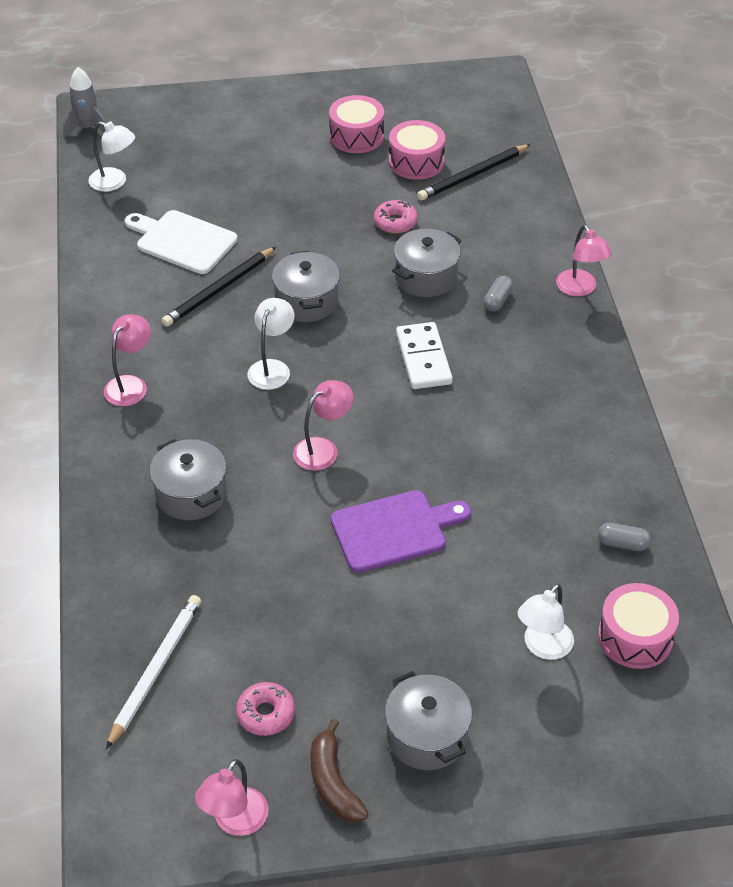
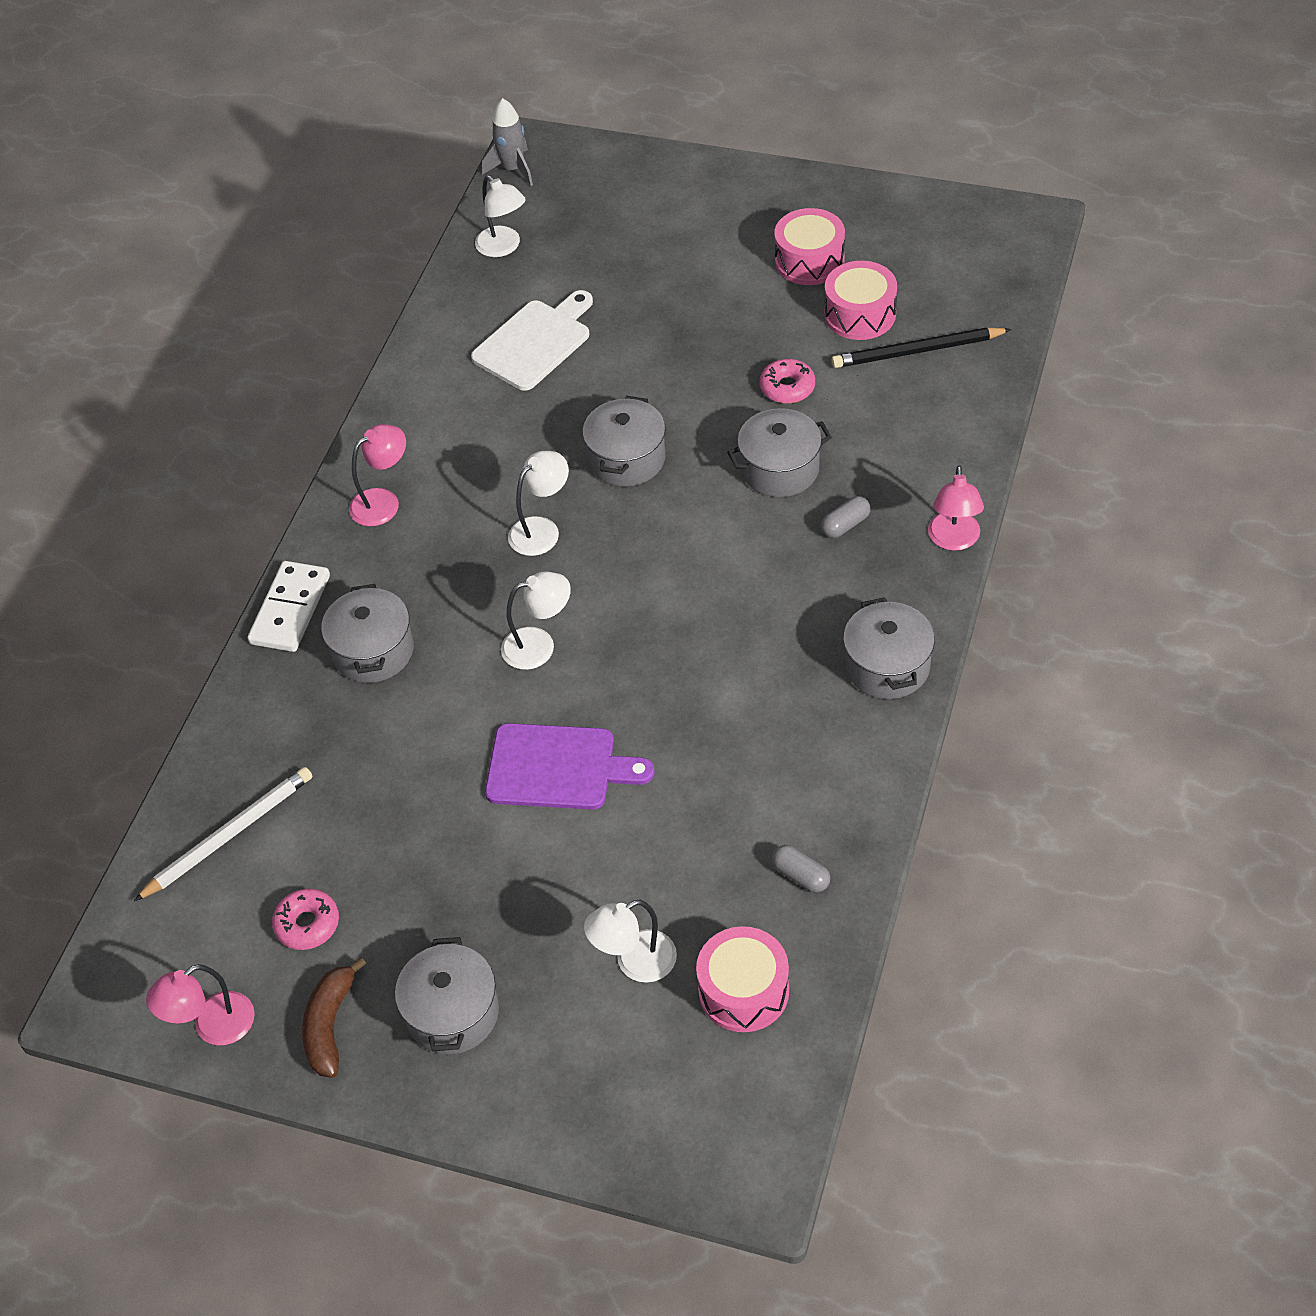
camera: 30 degrees right, 5 degrees up
white cutting board [125,210,238,274] -> white cutting board turned 75 degrees clockwise [471,290,593,391]
black pencil [161,247,276,327] -> none
pink lamp [293,380,353,471] -> white lamp [501,571,571,670]
white domino [396,322,453,389] -> white domino moved to [248,561,330,652]
none -> grey pot [843,597,935,699]

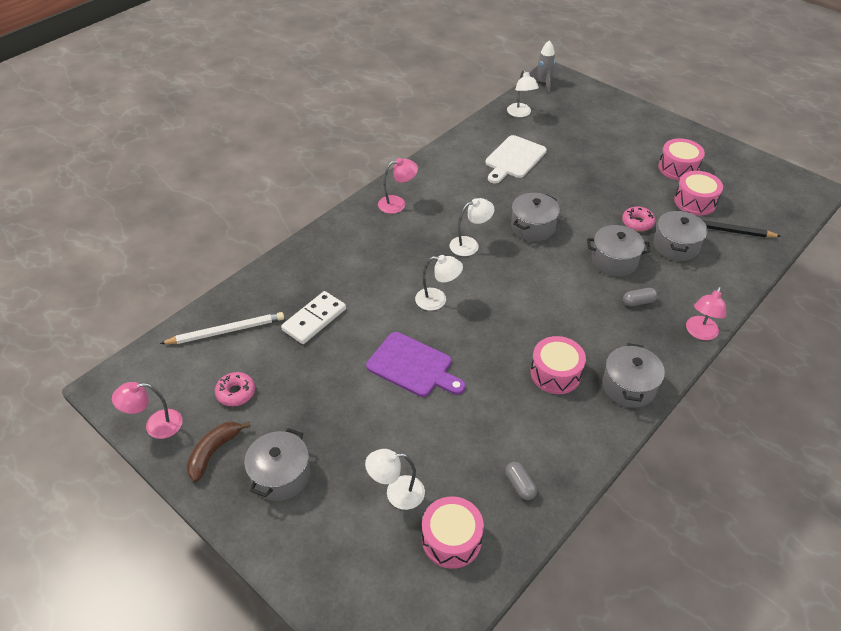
camera: 20 degrees right, 5 degrees down
white domino [248,561,330,652] -> white domino moved to [281,291,346,344]
grey pot [321,584,414,683] -> grey pot moved to [653,210,708,261]
white cutting board [471,290,593,391] -> white cutting board turned 150 degrees clockwise [485,135,547,183]
none -> pink drum [530,336,586,394]

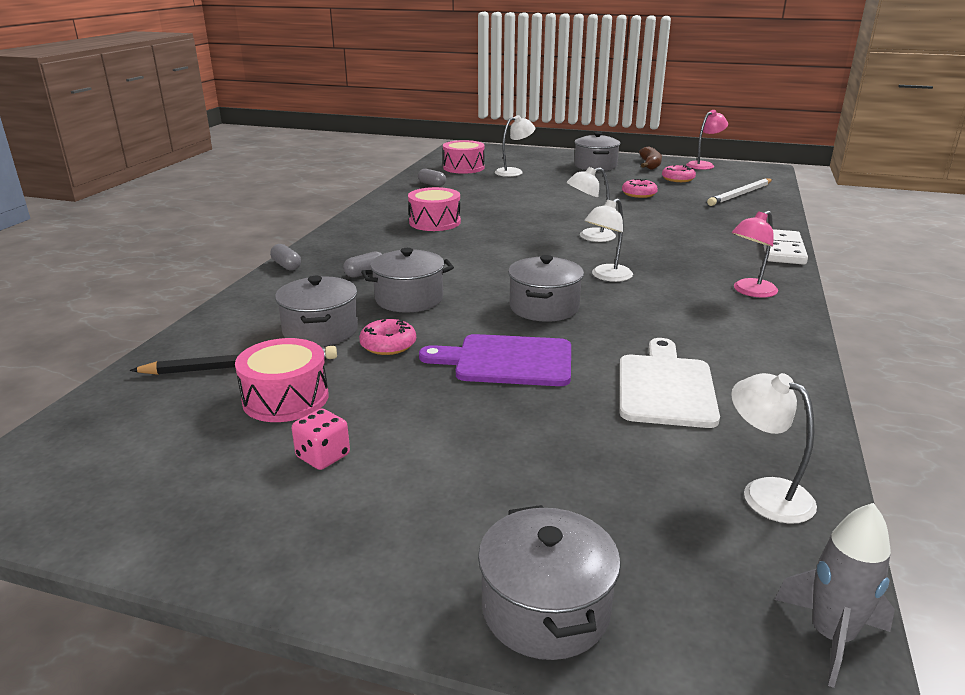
camera: 155 degrees right, 20 degrees down
white domino [281,291,346,344] -> white domino moved to [763,229,808,265]
purple cutting board [366,332,466,397] -> purple cutting board moved to [419,334,571,386]
grey pot [603,343,665,408] -> grey pot moved to [478,505,621,660]
pink drum [658,138,705,181] -> pink dice [292,408,350,470]
pink lamp [686,286,726,340] -> grey capsule [270,244,301,271]
none -> pink donut [622,179,658,198]

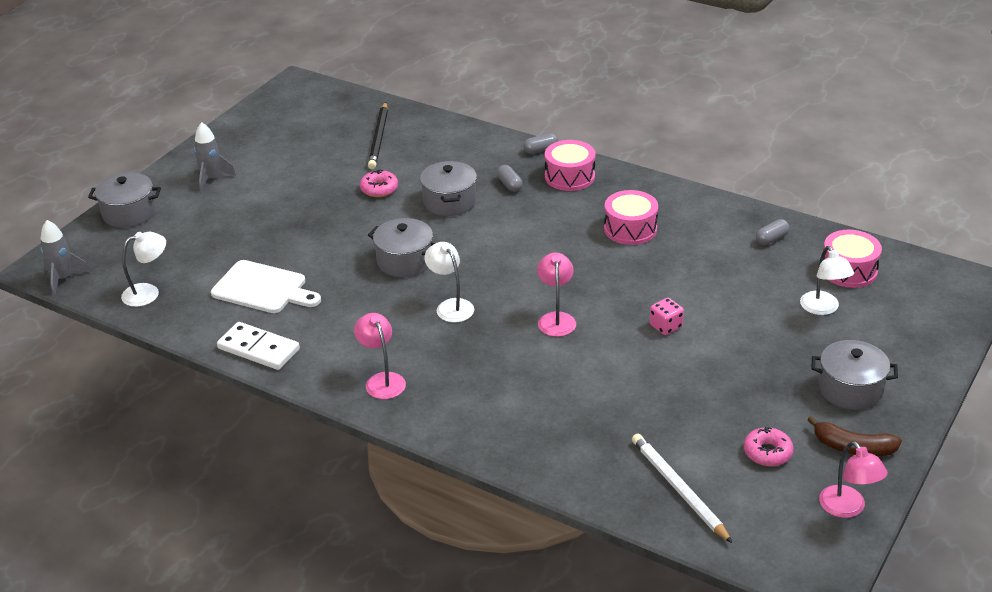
camera: 105 degrees right, 10 degrees up
pink drum [235,338,329,422] -> pink drum moved to [545,140,595,191]
grey pot [275,276,358,346] -> none
pink dice [292,408,350,470] -> pink dice moved to [650,298,684,335]
purple cutting board [419,334,571,386] -> none
white lamp [567,167,616,242] -> pink lamp [537,253,576,337]
pink donut [622,179,658,198] -> none
white domino [763,229,808,265] -> white domino moved to [217,322,300,370]
none -> grey rocket [194,122,236,192]

